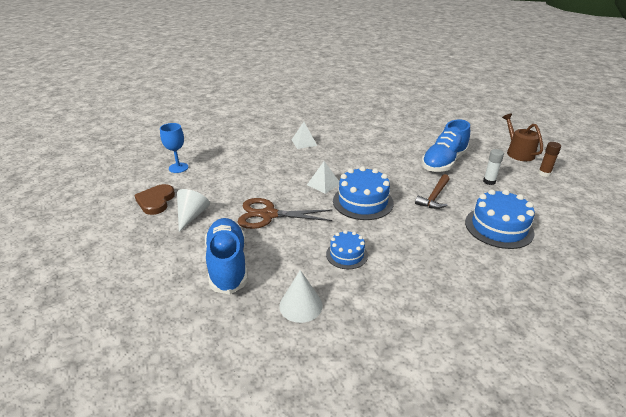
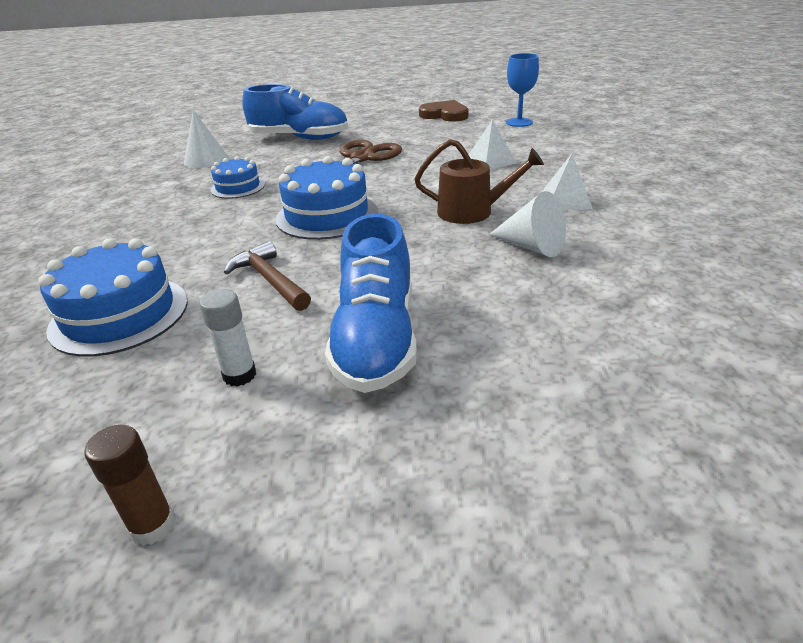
camera: 115 degrees right, 0 degrees up
white cone [177,189,210,232] -> white cone moved to [489,191,566,257]
white pyramid [307,161,339,194] -> white pyramid moved to [468,120,516,170]
blue shoe [422,120,470,172] -> blue shoe turned 150 degrees counterclockwise [325,214,417,393]
brown watering can [502,114,543,161] -> brown watering can moved to [414,139,544,224]

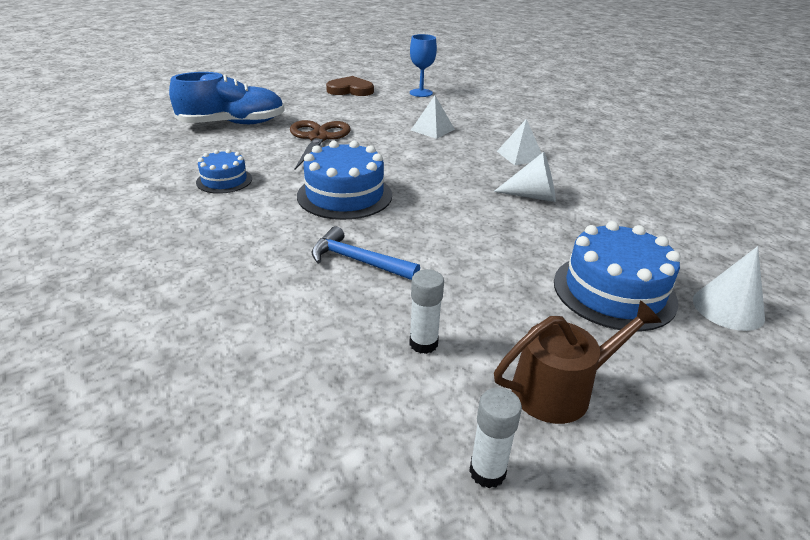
camera: 30 degrees left, 0 degrees up
blue cake [38,238,188,357] -> blue cake moved to [554,221,681,331]
brown glue stick [84,425,175,546] -> white glue stick [469,388,522,488]
white cone [184,110,228,168] -> white cone moved to [693,246,765,331]
brown hammer [224,241,311,311] -> blue hammer [311,226,420,280]
blue shoe [325,214,417,393] -> none
brown watering can [414,139,544,224] -> brown watering can moved to [494,301,662,424]

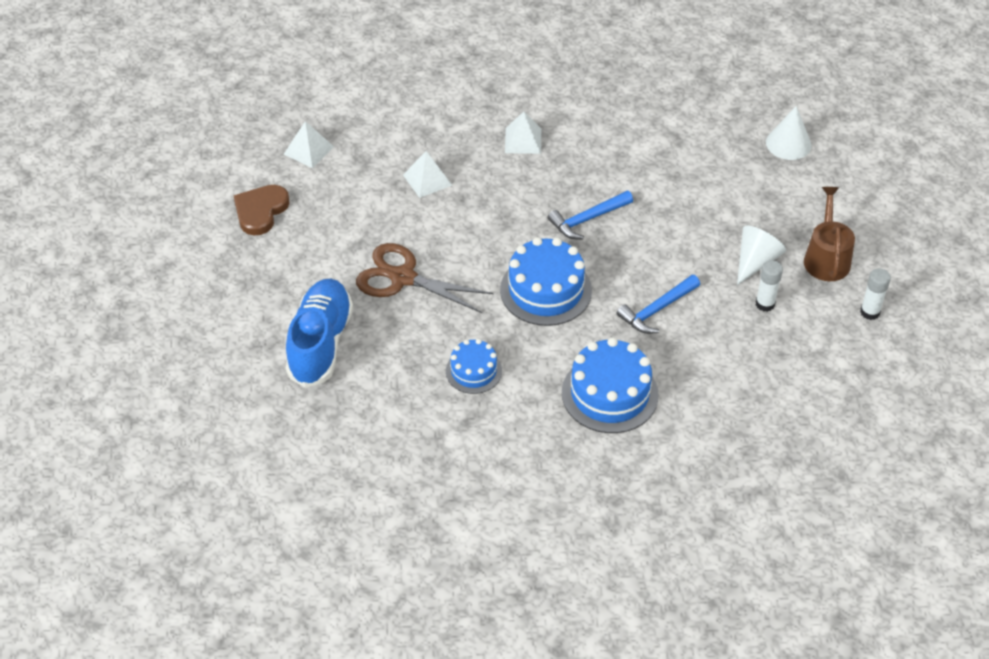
camera: 65 degrees left, 15 degrees up
blue goblet [410,34,437,97] -> white pyramid [284,121,334,168]
white cone [494,152,556,202] -> white cone moved to [737,226,786,285]
blue cake [554,221,681,331] -> blue cake moved to [562,337,659,433]
none -> blue hammer [548,191,633,240]

